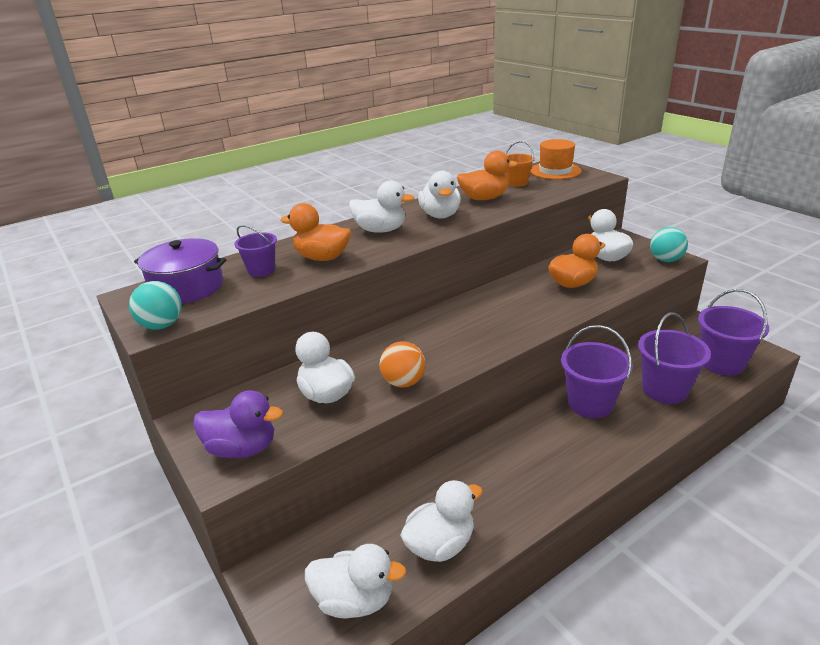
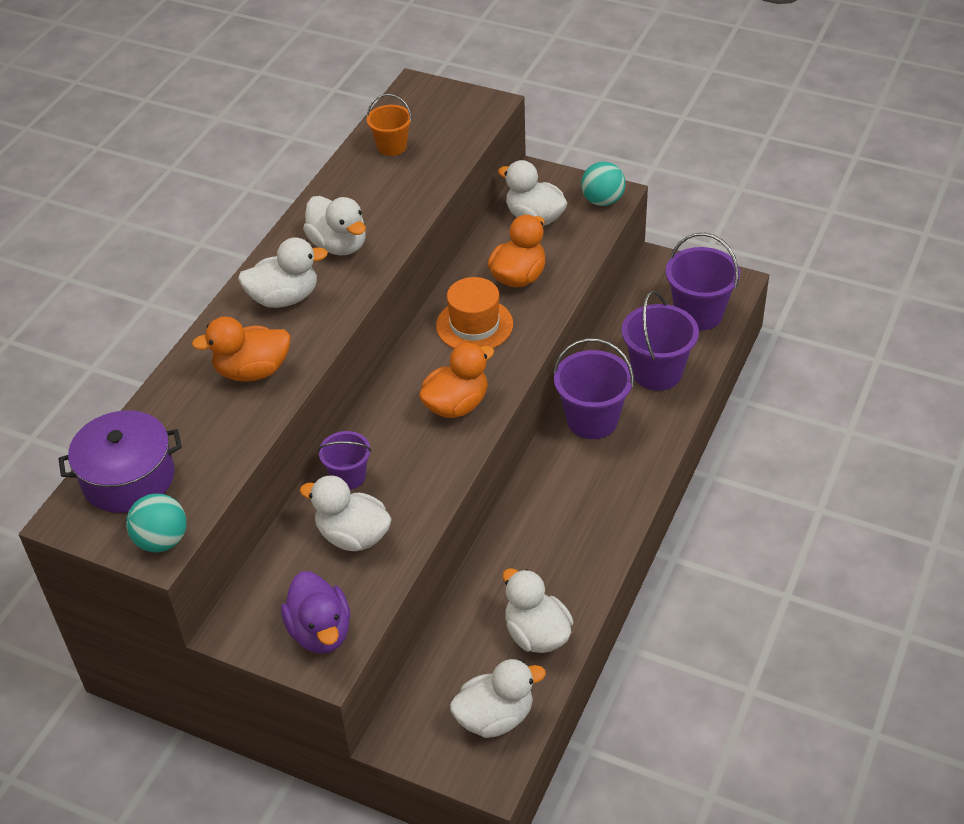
camera: 30 degrees left, 15 degrees up
purple duck [193,390,283,458] -> purple duck turned 90 degrees clockwise [281,571,350,654]
purple bucket [234,225,277,277] -> purple bucket moved to [318,431,372,490]
orange ball [379,341,426,388] -> none
white duck [400,480,483,562] -> white duck turned 60 degrees counterclockwise [502,568,574,653]
orange duck [457,150,518,200] -> orange duck moved to [419,343,494,418]
orange hat [531,139,582,180] -> orange hat moved to [436,277,513,348]

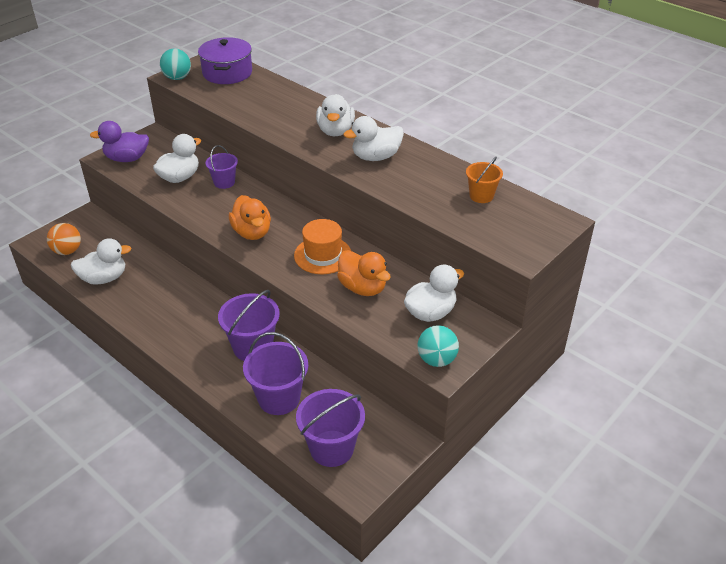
camera: 105 degrees right, 5 degrees down
orange duck [192,317,290,382] -> none
white duck [450,659,546,738] -> orange ball [47,223,81,255]

